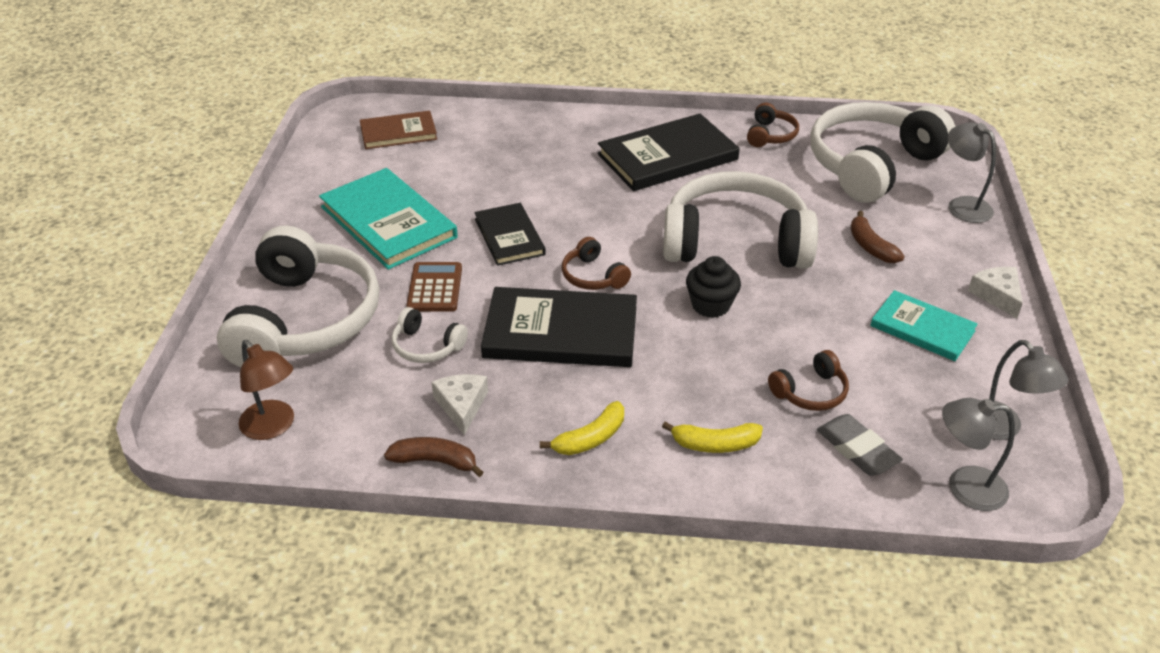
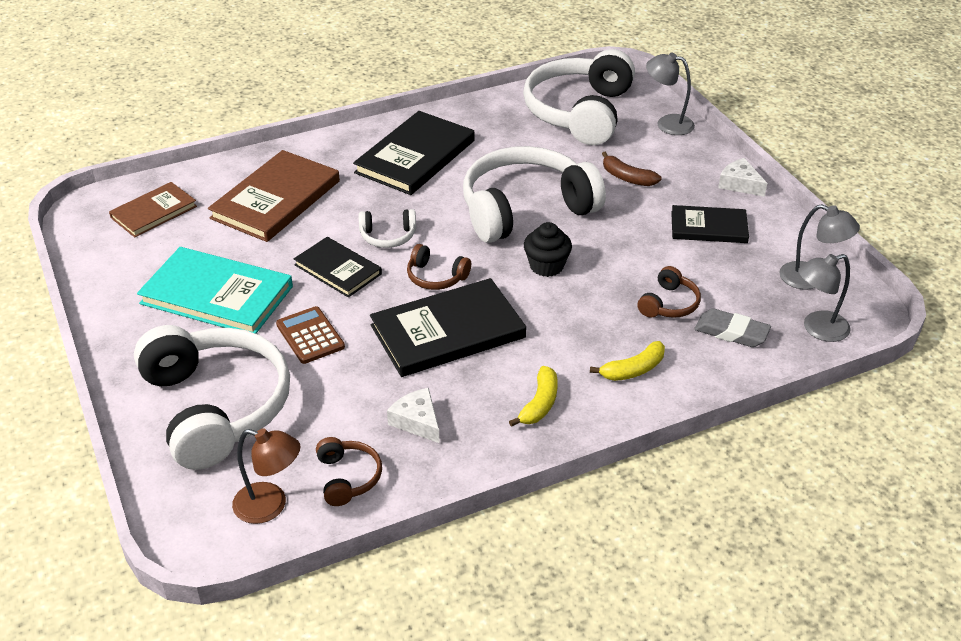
camera: 30 degrees left, 0 degrees up
brown banana [384,437,484,477] -> none
white headphones [392,307,468,363] -> white headphones moved to [359,209,416,248]
brown headphones [747,103,799,147] -> brown headphones moved to [316,437,382,506]
turquoise book [870,290,978,361] -> black book [671,205,749,243]
none -> brown book [208,150,340,242]

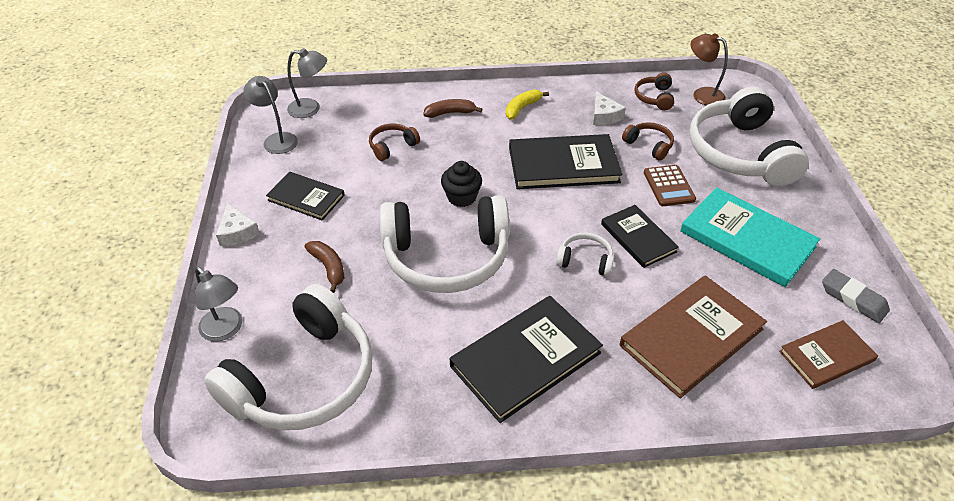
camera: 160 degrees left, 5 degrees up
brown headphones [407,244,471,290] -> brown headphones moved to [622,122,674,161]
yellow banana [590,341,665,381] -> brown banana [423,99,482,118]
grey eraser [694,308,771,347] -> grey eraser moved to [822,269,890,323]

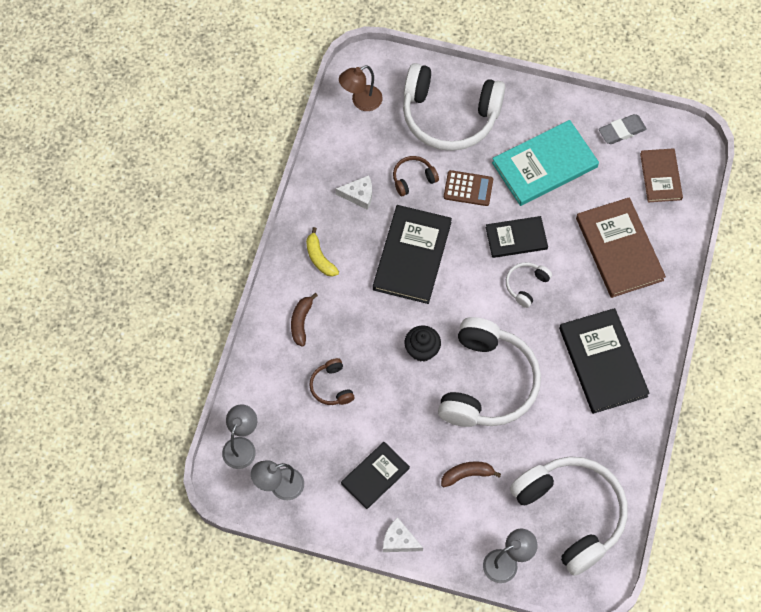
camera: 70 degrees left, 20 degrees up
white cheese [216,203,260,246] -> white cheese turned 150 degrees counterclockwise [383,517,423,552]
brown headphones [634,73,674,110] -> none

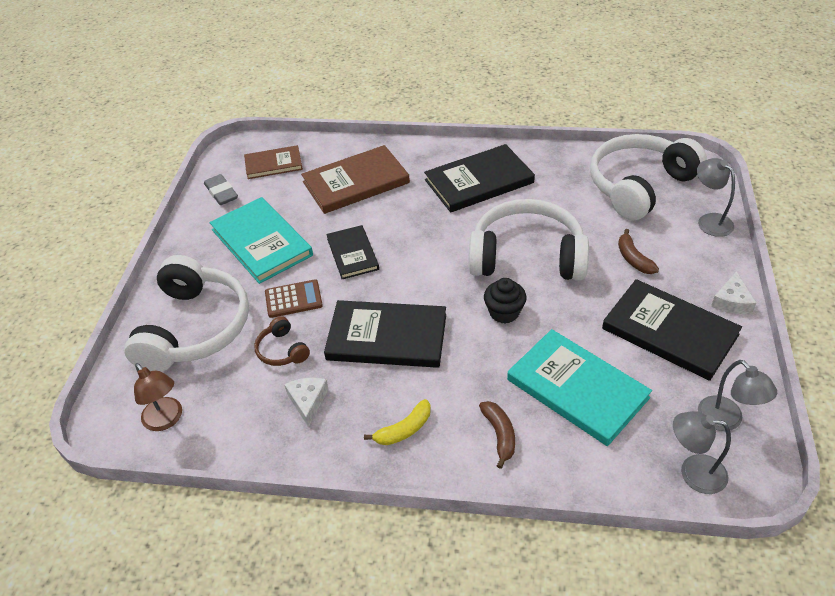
camera: 95 degrees left, 20 degrees down
brown banana [291,293,318,347] -> brown banana turned 105 degrees counterclockwise [479,401,515,469]
brown headphones [309,358,355,405] -> turquoise book [507,329,652,446]
black book [341,442,410,509] -> black book [602,279,742,381], size x1.64
brown calculator [444,170,493,206] -> brown calculator turned 75 degrees clockwise [265,279,323,318]
white headphones [506,262,552,308] -> none

